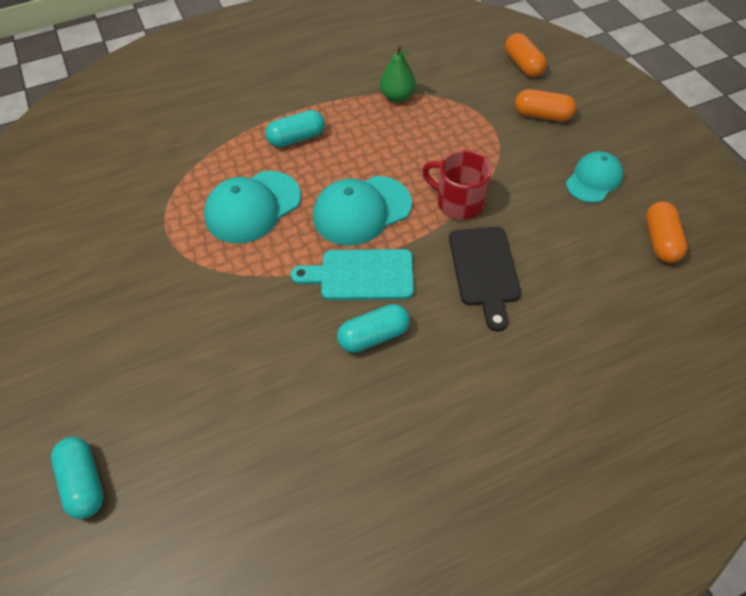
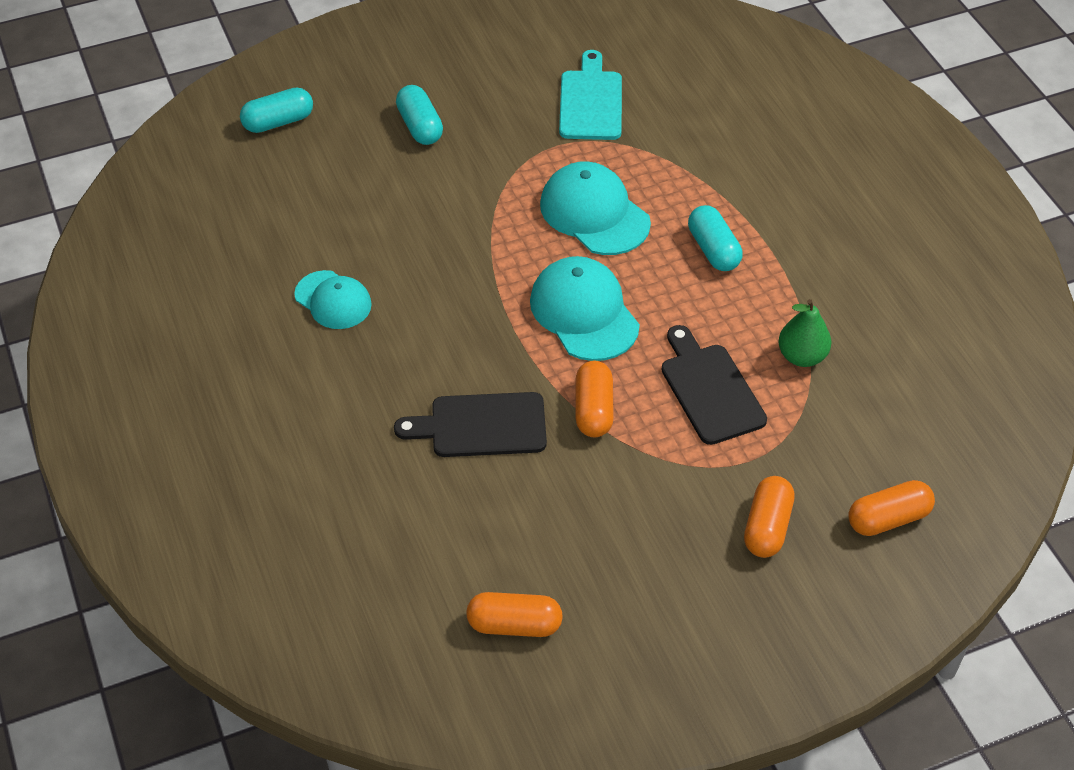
camera: 90 degrees right, 5 degrees down
turquoise cutting board [291,249,414,300] -> turquoise cutting board moved to [559,50,622,140]
turquoise capsule [337,304,410,353] -> turquoise capsule moved to [396,85,443,145]
red mug [422,150,492,220] -> orange capsule [575,361,614,438]
turquoise cap [566,151,624,203] -> turquoise cap moved to [294,270,372,329]
none -> black cutting board [662,325,767,445]

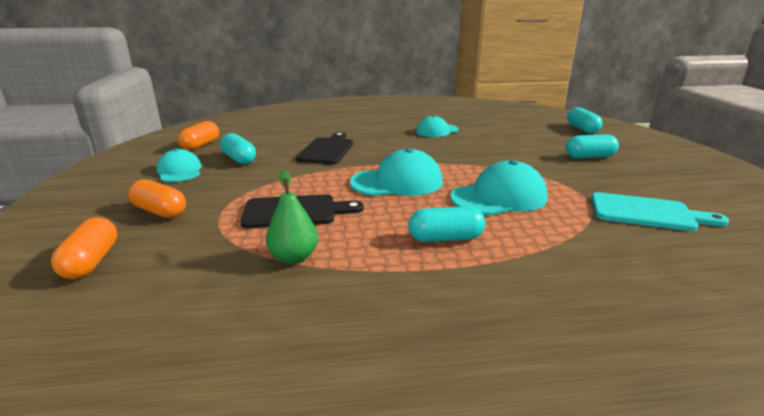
camera: 105 degrees right, 25 degrees down
orange capsule [575,361,614,438] -> none
none -> turquoise cap [157,149,202,182]
none -> turquoise capsule [220,133,256,164]

